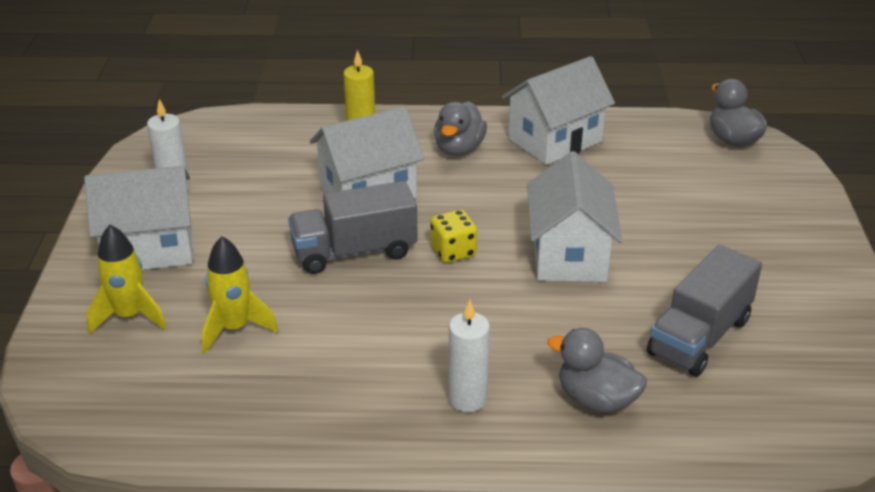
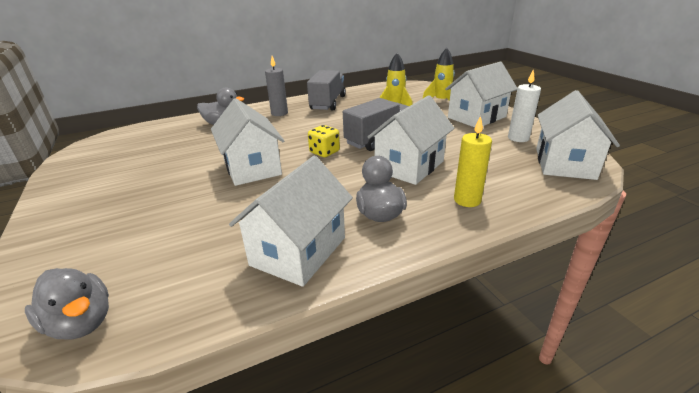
camera: 155 degrees right, 5 degrees down
white candle [448,300,490,412] -> grey candle [265,56,288,116]
grey truck [647,245,762,377] -> grey truck moved to [307,70,346,110]
none -> white house [536,90,620,180]

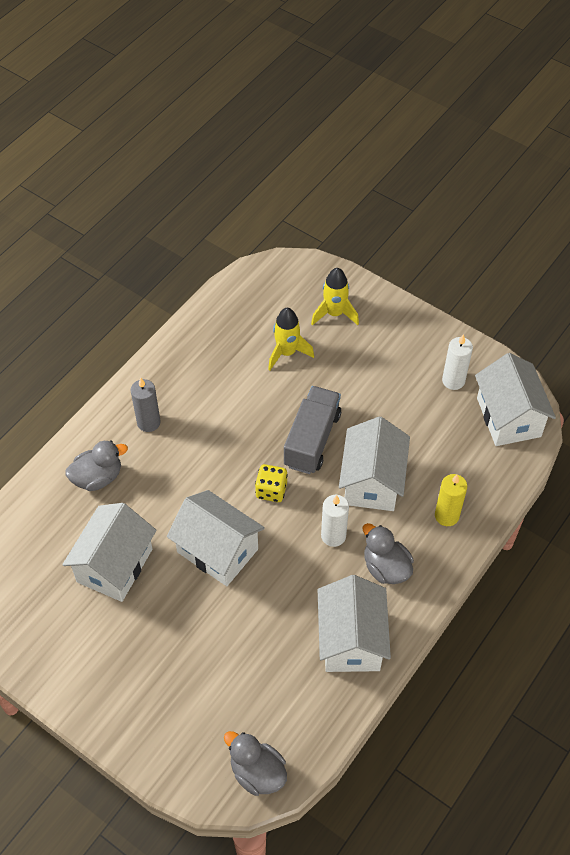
camera: 30 degrees left, 25 degrees up
grey duck [25,268,109,340] -> grey duck turned 150 degrees counterclockwise [224,731,287,796]
grey truck [307,70,346,110] -> none
white house [445,62,517,127] -> white house moved to [62,503,157,602]
none -> white candle [321,495,349,547]

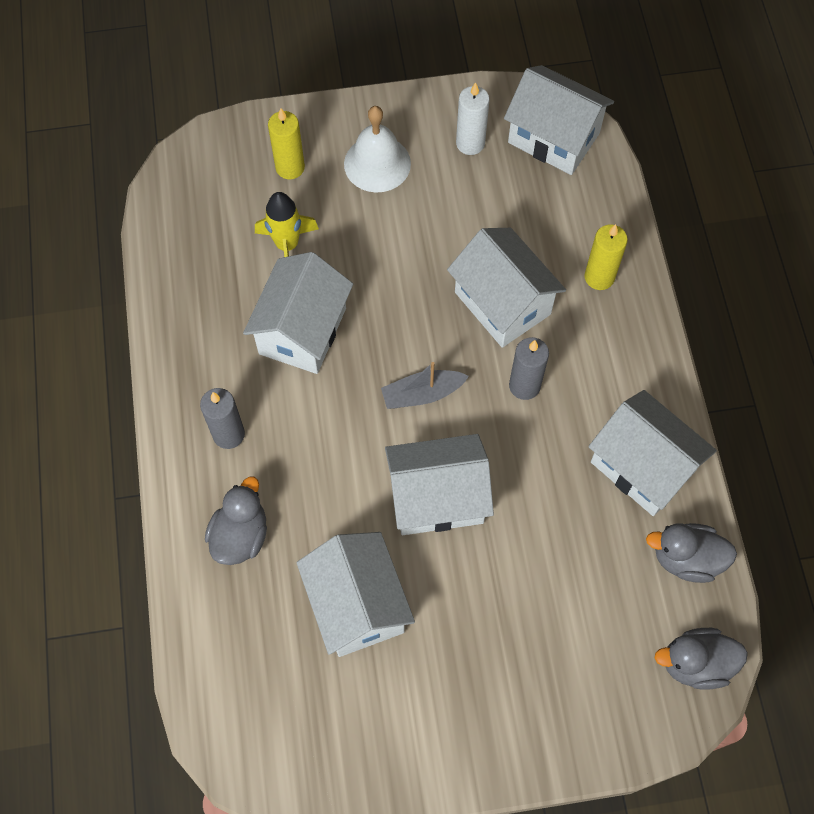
camera: 45 degrees left, 10 degrees up
yellow dice [255,464,288,502] -> grey boat [381,362,469,409]
grey truck [284,386,341,474] -> none
yellow rocket [311,268,359,325] -> yellow candle [268,108,305,179]
white candle [321,495,349,547] -> grey candle [509,337,549,400]
grey duck [363,523,414,584] -> grey duck moved to [646,523,737,583]
none -> white house [243,252,353,374]
none -> white bell [344,106,411,193]

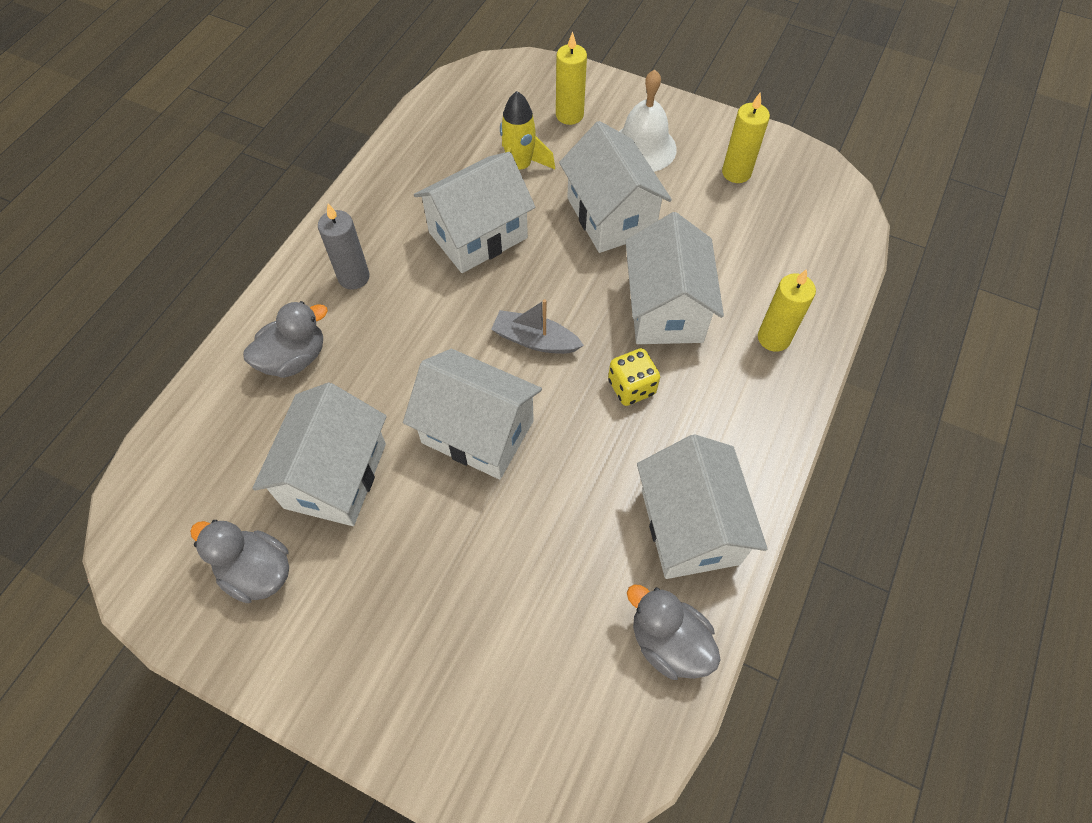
camera: 35 degrees right, 5 degrees down
white candle [456,82,490,155] -> yellow candle [722,93,770,183]
white house [504,65,614,175] -> white house moved to [559,121,672,253]
grey candle [509,337,549,400] -> yellow dice [608,348,660,406]
grey duck [655,628,748,690] -> grey duck moved to [190,520,289,603]

